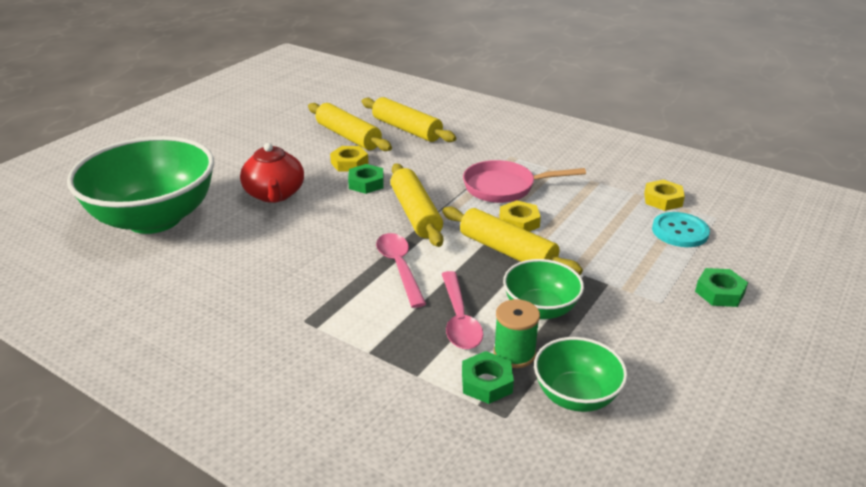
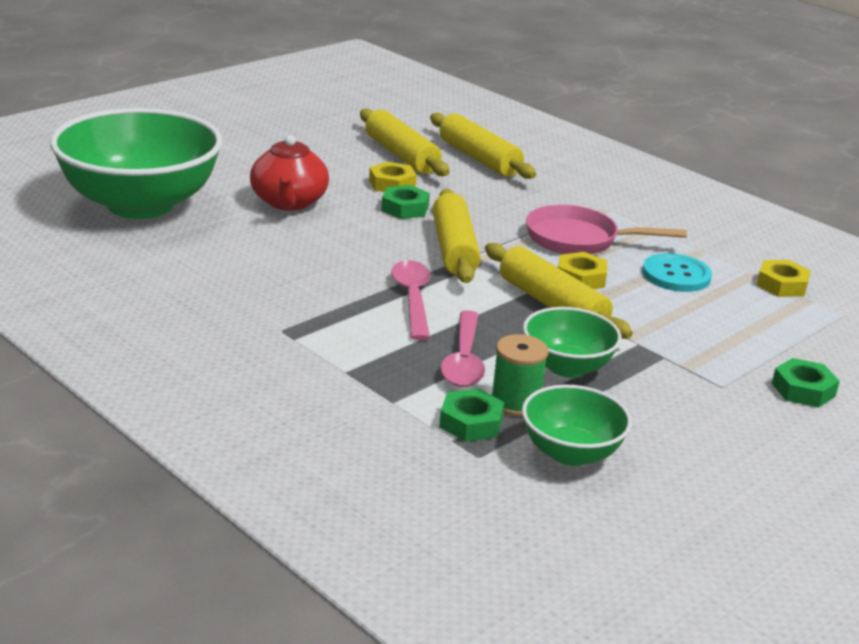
camera: 10 degrees right, 5 degrees down
turquoise button [652,212,710,247] -> turquoise button moved to [642,253,712,292]

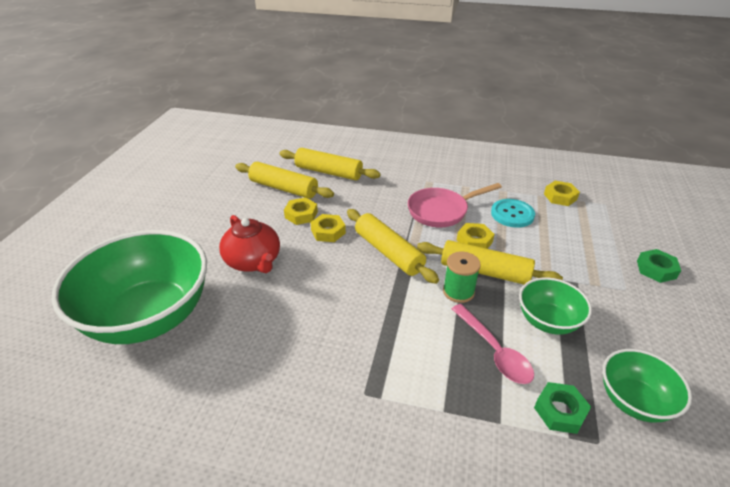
camera: 30 degrees left, 10 degrees up
green nut [381,185,430,219] -> yellow nut [310,214,346,242]
pink spoon [391,260,431,340] -> none
green spool [491,334,549,417] -> green spool moved to [443,252,481,303]

